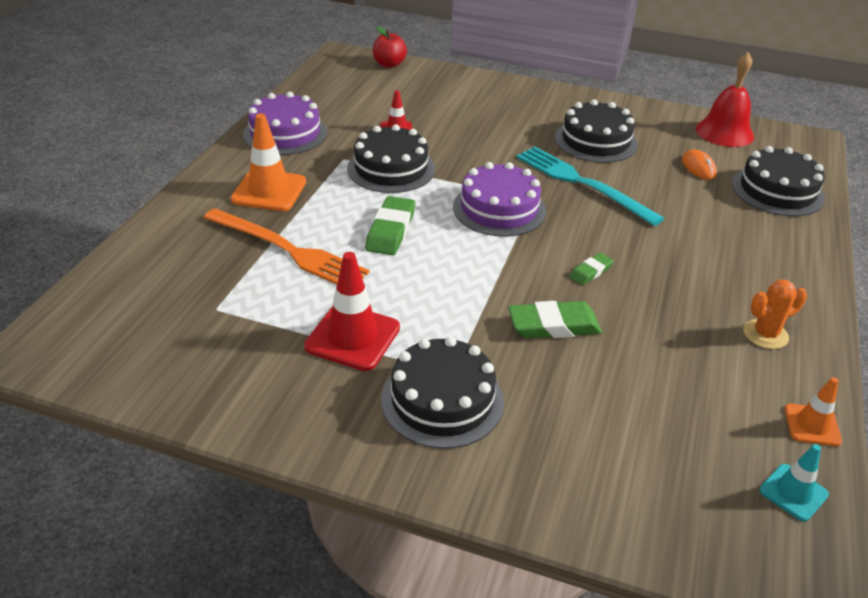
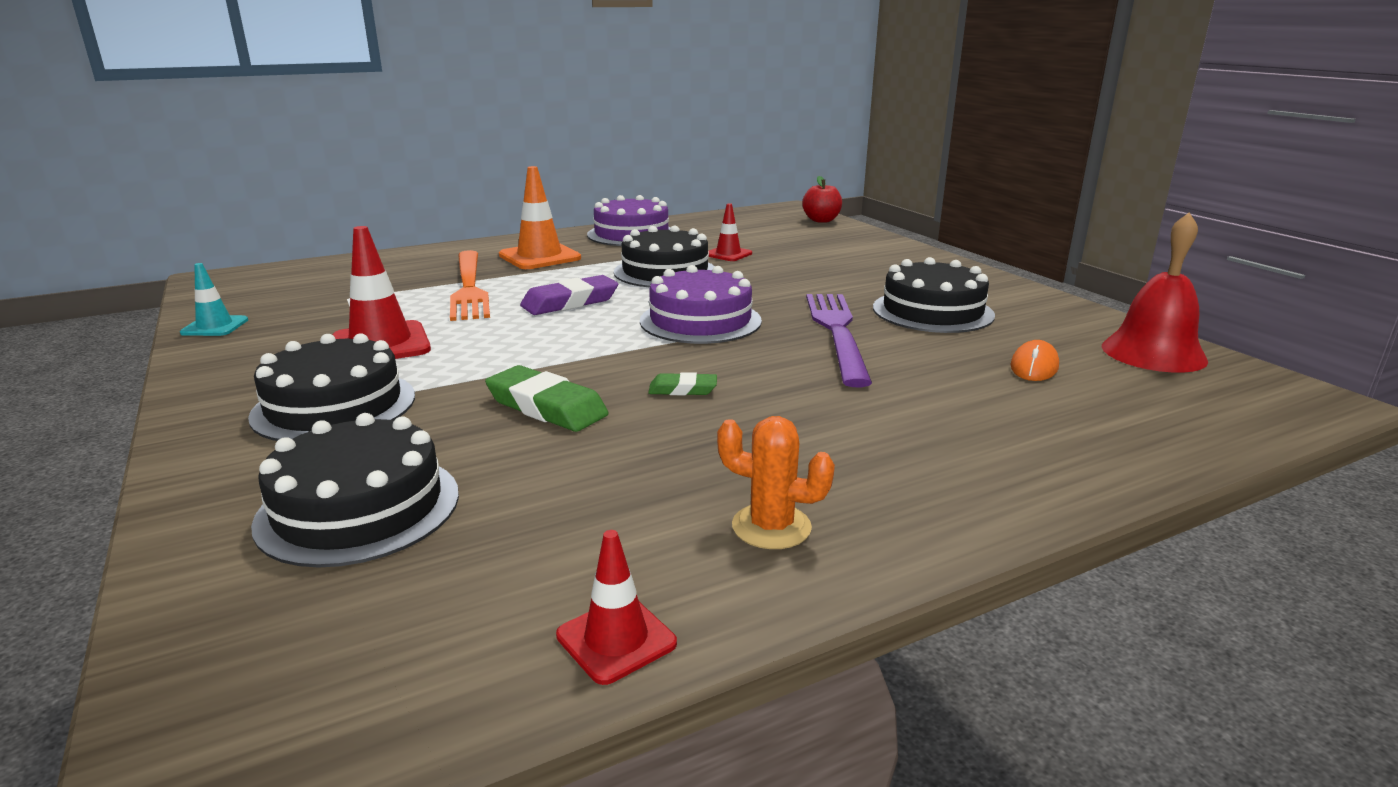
camera: 45 degrees right, 15 degrees down
green eraser [365,196,415,255] -> purple eraser [520,275,618,315]
turquoise fork [516,147,665,226] -> purple fork [806,294,872,387]
black cake [732,146,825,216] -> black cake moved to [251,413,459,567]
turquoise traffic cone [759,444,829,522] -> turquoise traffic cone moved to [180,263,248,336]
orange traffic cone [785,377,842,446] -> red traffic cone [556,530,677,685]

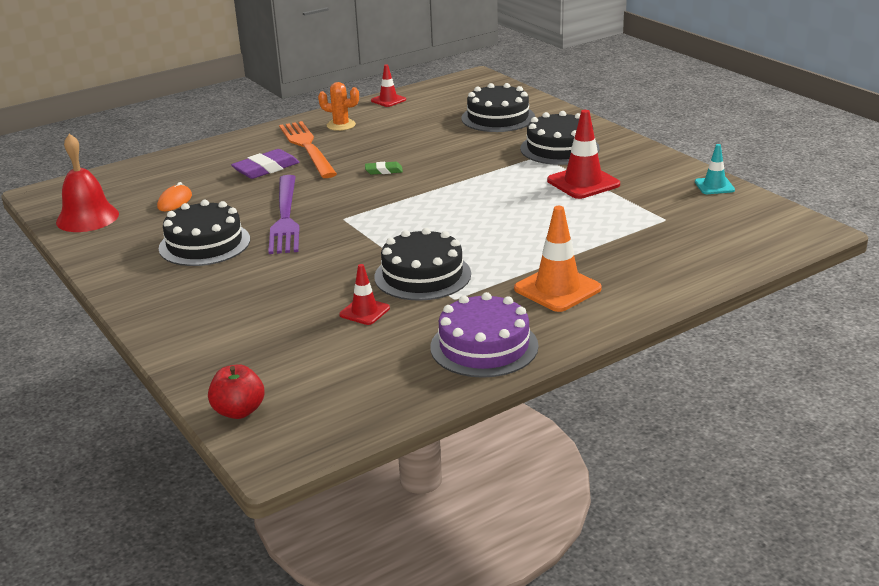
camera: 175 degrees right, 5 degrees up
orange fork [450,250,490,321] -> orange fork moved to [279,121,337,178]
green eraser [485,365,609,432] -> none
purple eraser [520,275,618,315] -> purple eraser moved to [231,149,299,179]
purple cake [640,265,762,344] -> none

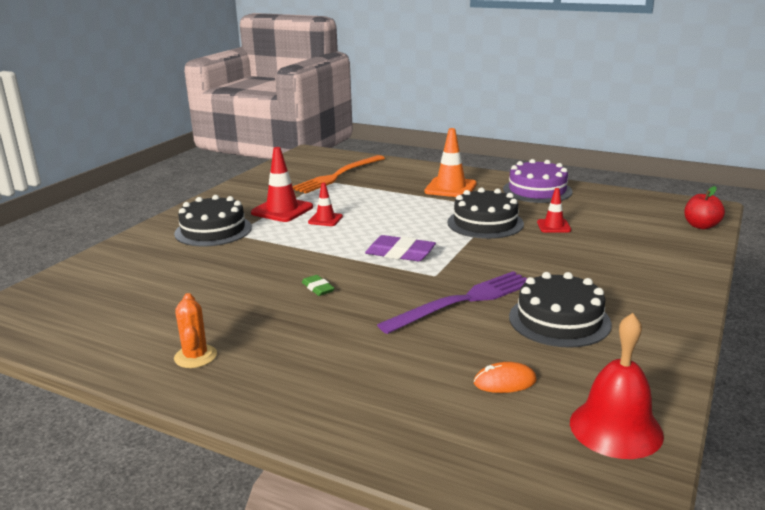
camera: 120 degrees left, 5 degrees down
purple eraser [231,149,299,179] -> purple eraser moved to [365,235,436,261]
orange fork [279,121,337,178] -> orange fork moved to [293,155,385,193]
red traffic cone [371,64,406,107] -> red traffic cone moved to [308,183,343,226]
black cake [461,83,535,132] -> none
turquoise traffic cone [695,144,735,194] -> none

